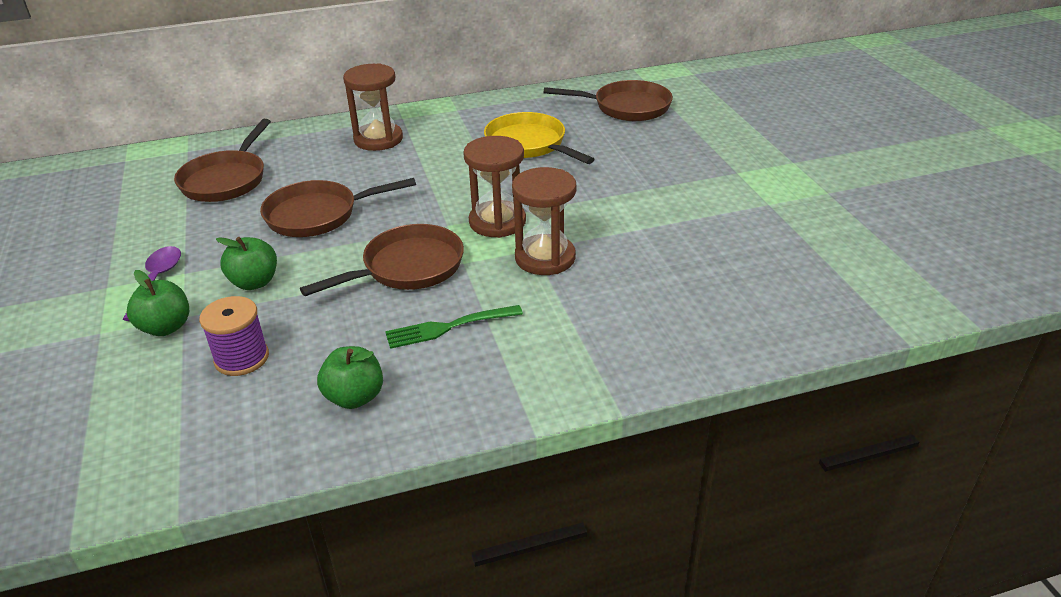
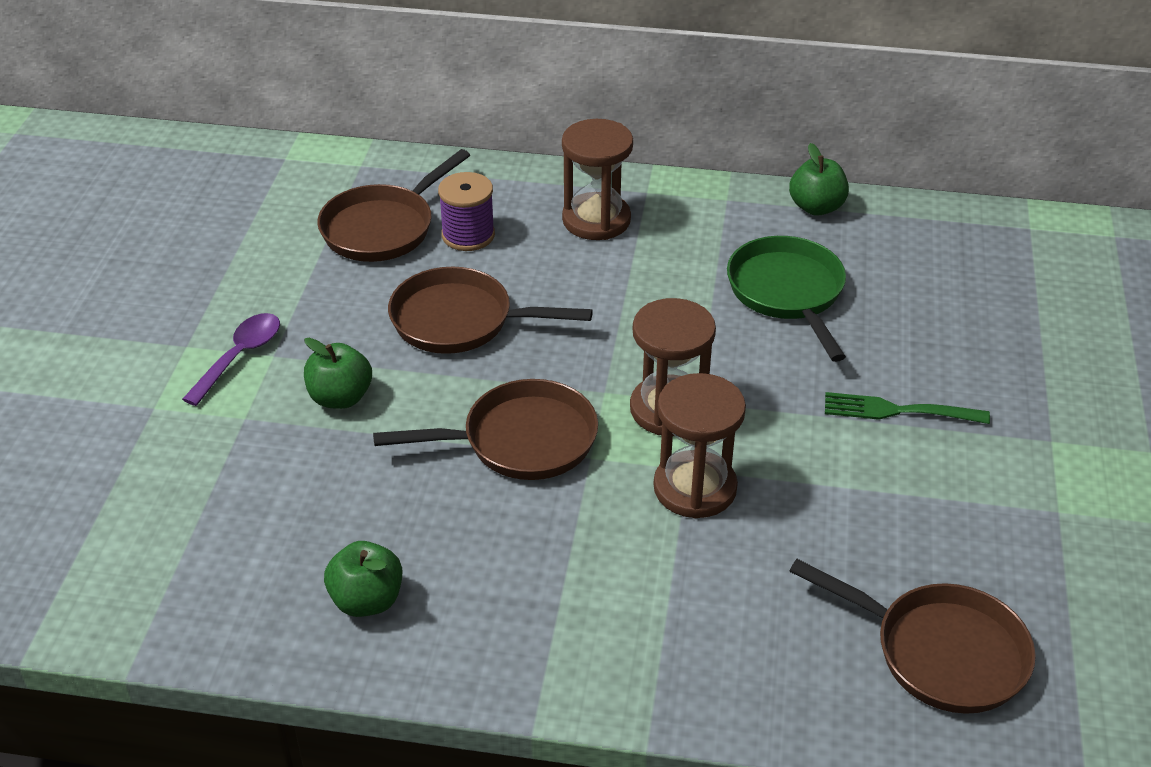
camera: 25 degrees right, 5 degrees up
green apple [127,270,189,336] -> green apple moved to [789,143,849,216]
purple spool [199,296,269,376] -> purple spool moved to [438,172,495,251]
green fork [385,305,523,349] -> green fork moved to [825,392,990,424]
yellow pan [484,112,595,164] -> green pan [727,236,846,362]
brown pan [544,80,673,121] -> brown pan moved to [789,559,1036,714]

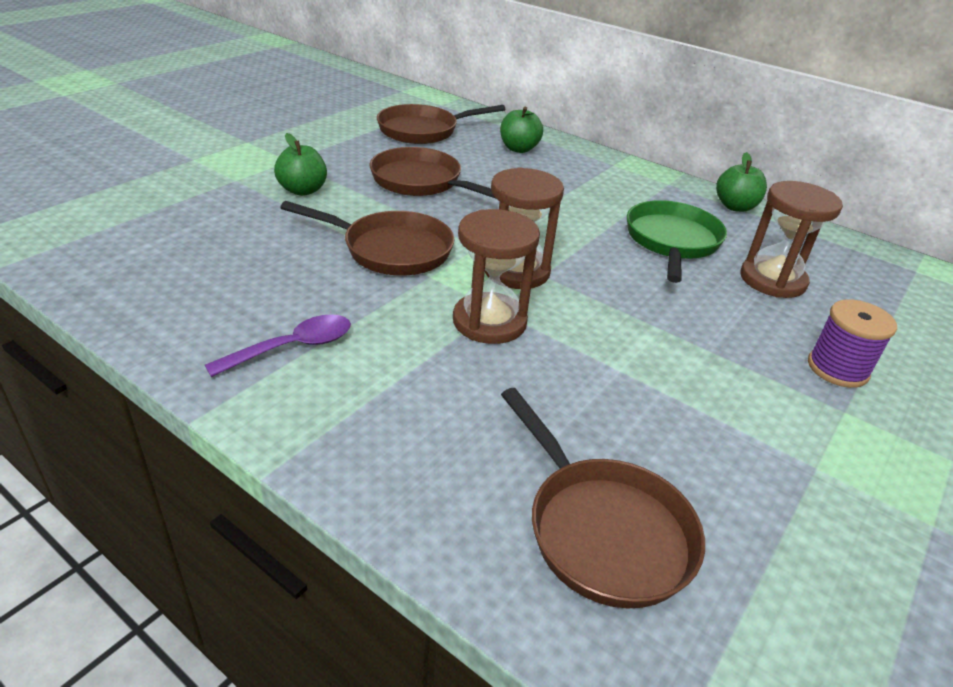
camera: 25 degrees right, 5 degrees down
purple spoon [182,313,280,406] -> purple spoon moved to [205,314,351,377]
green apple [324,541,402,617] -> green apple moved to [500,107,543,153]
purple spool [438,172,495,251] -> purple spool moved to [808,299,897,388]
brown hourglass [562,119,633,240] -> brown hourglass moved to [740,181,843,298]
green fork [825,392,990,424] -> none

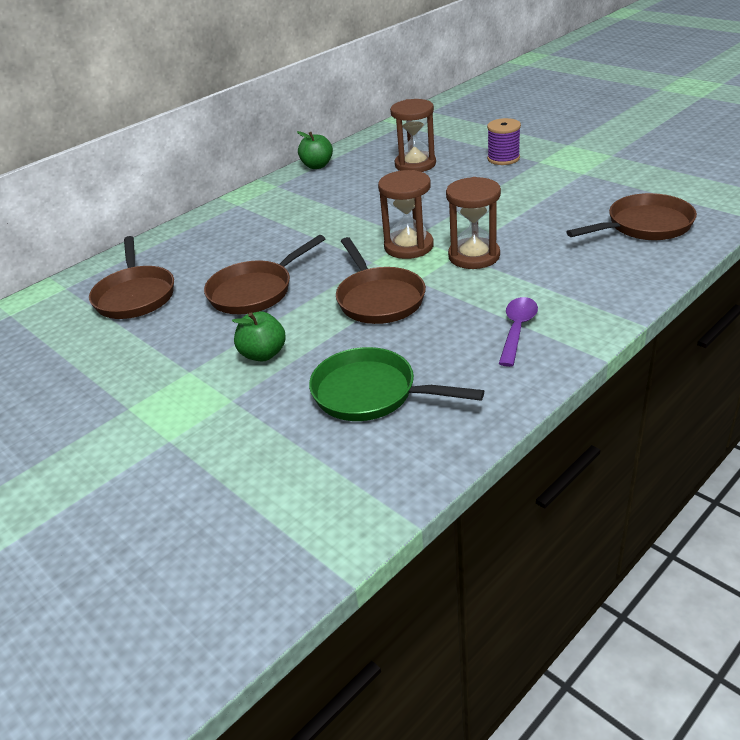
camera: 75 degrees left, 0 degrees up
purple spoon [205,314,351,377] -> purple spoon turned 45 degrees clockwise [499,297,538,367]
brown pan [280,201,454,276] -> brown pan turned 135 degrees clockwise [336,237,426,324]
green apple [500,107,543,153] -> none
green pan [627,200,727,283] -> green pan moved to [309,347,484,421]

